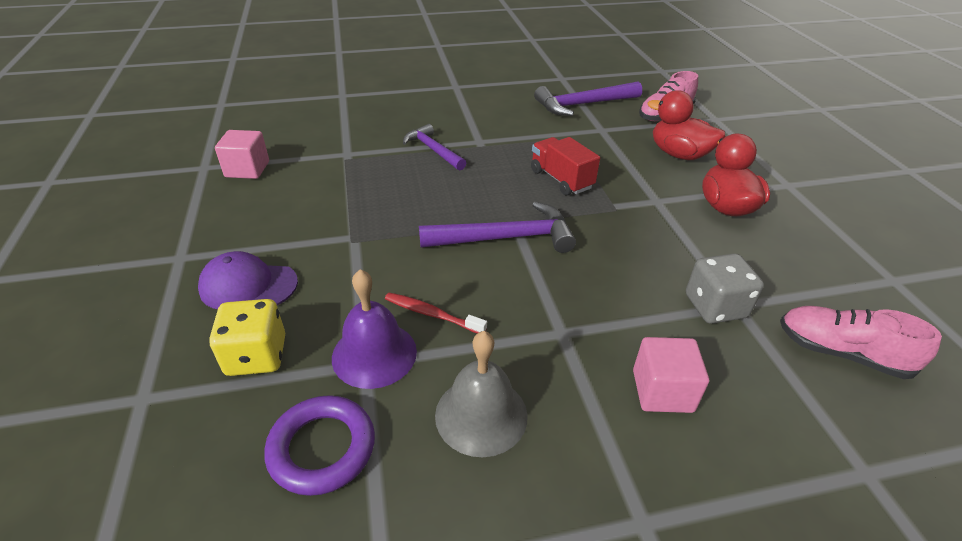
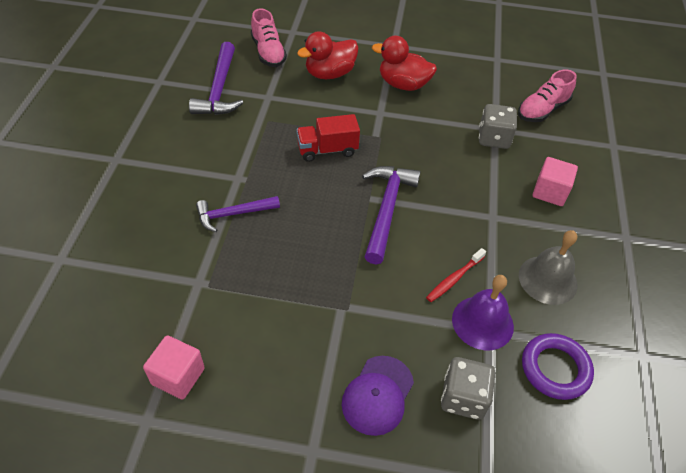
camera: 70 degrees left, 10 degrees up
yellow dice [209,299,285,376] -> grey dice [441,357,495,420]

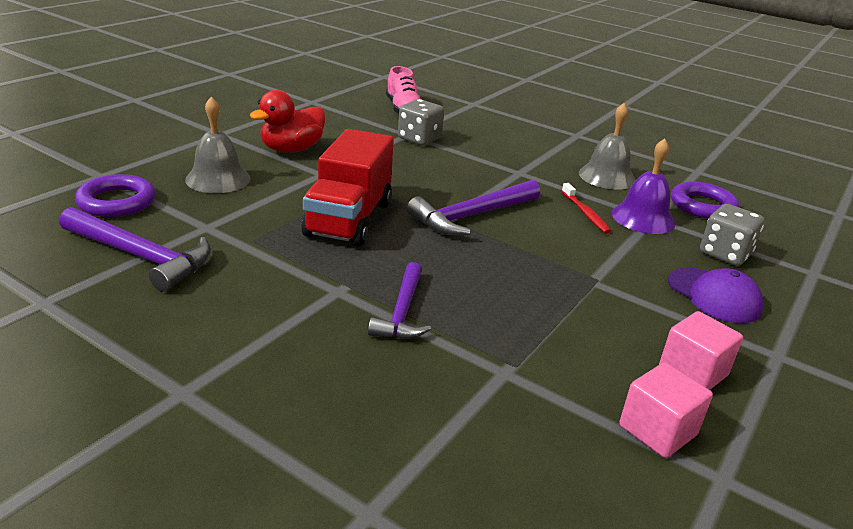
camera: 65 degrees left, 20 degrees down
pink shoe [251,8,287,67] -> purple ring [75,174,155,217]
red truck [296,114,360,162] -> red truck [301,129,394,247], size x1.58
red duck [297,31,358,79] -> grey bell [185,97,251,193]
purple hammer [362,166,420,264] -> purple hammer turned 75 degrees counterclockwise [407,180,540,235]
pink cube [533,157,578,206] -> pink cube moved to [659,311,743,390]

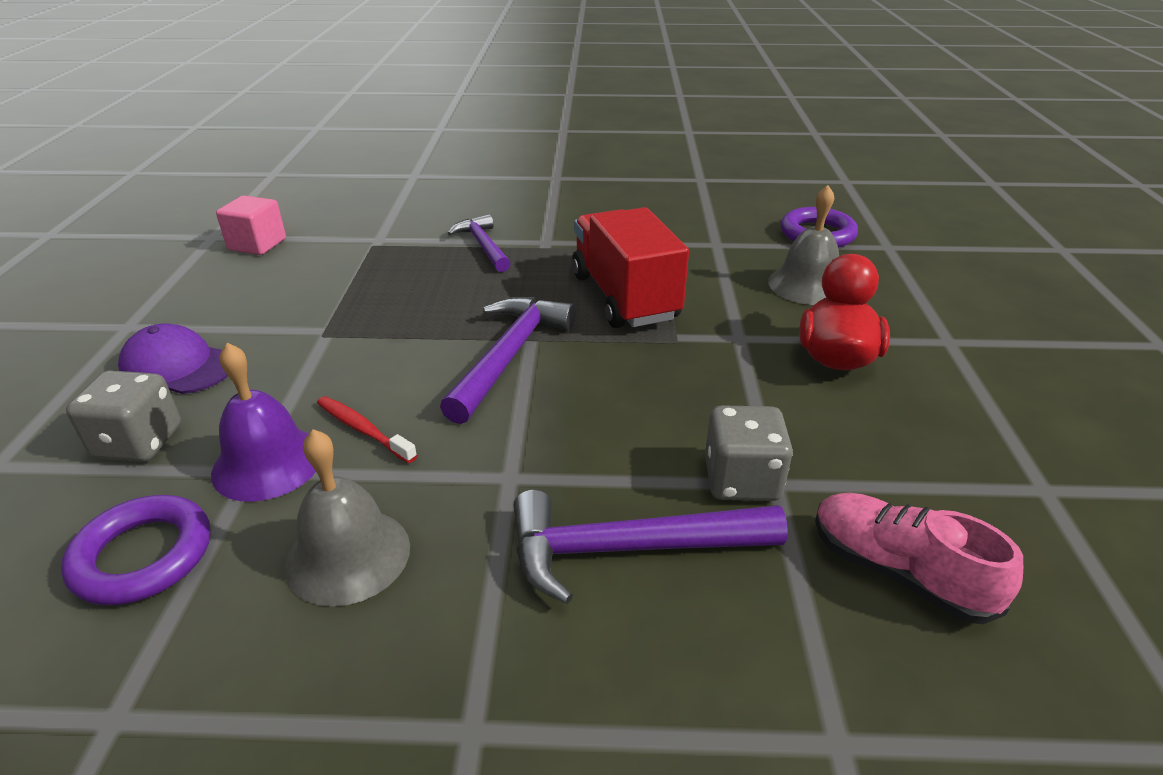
camera: 150 degrees right, 5 degrees up
purple hammer [59,207,211,292] -> purple hammer moved to [513,490,788,604]
pink cube [659,311,743,390] -> none

